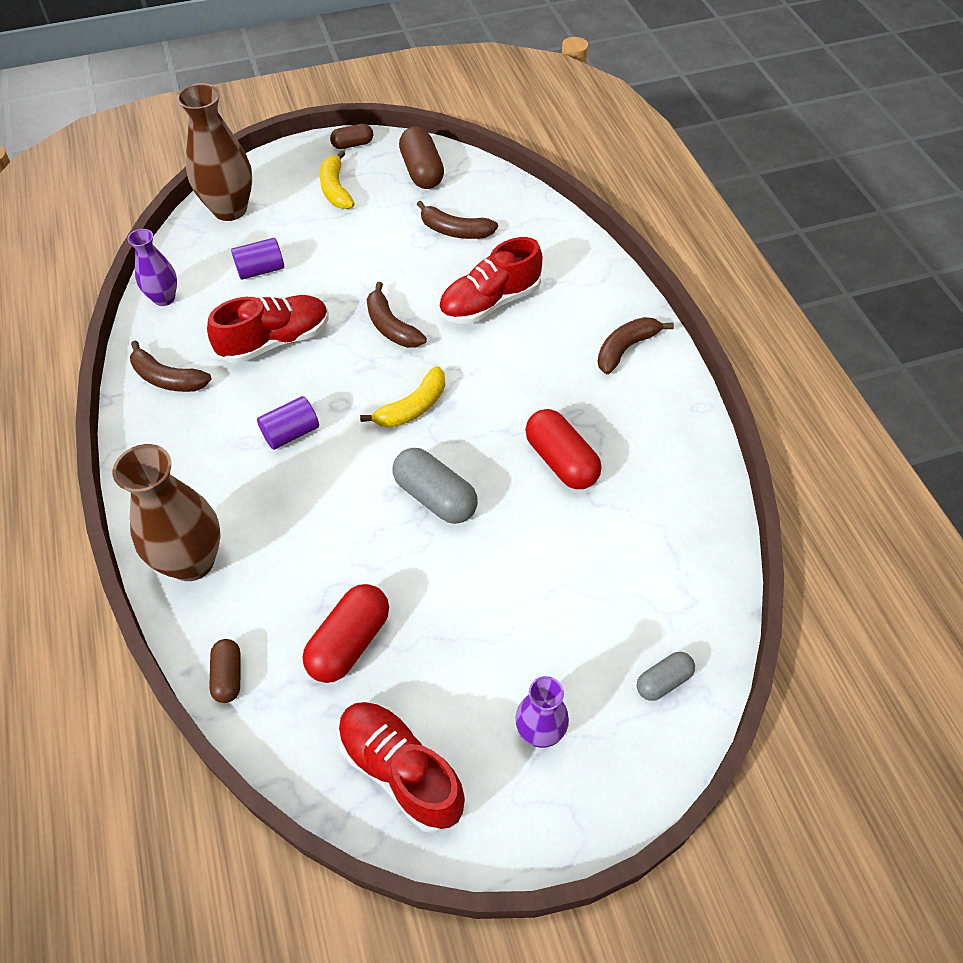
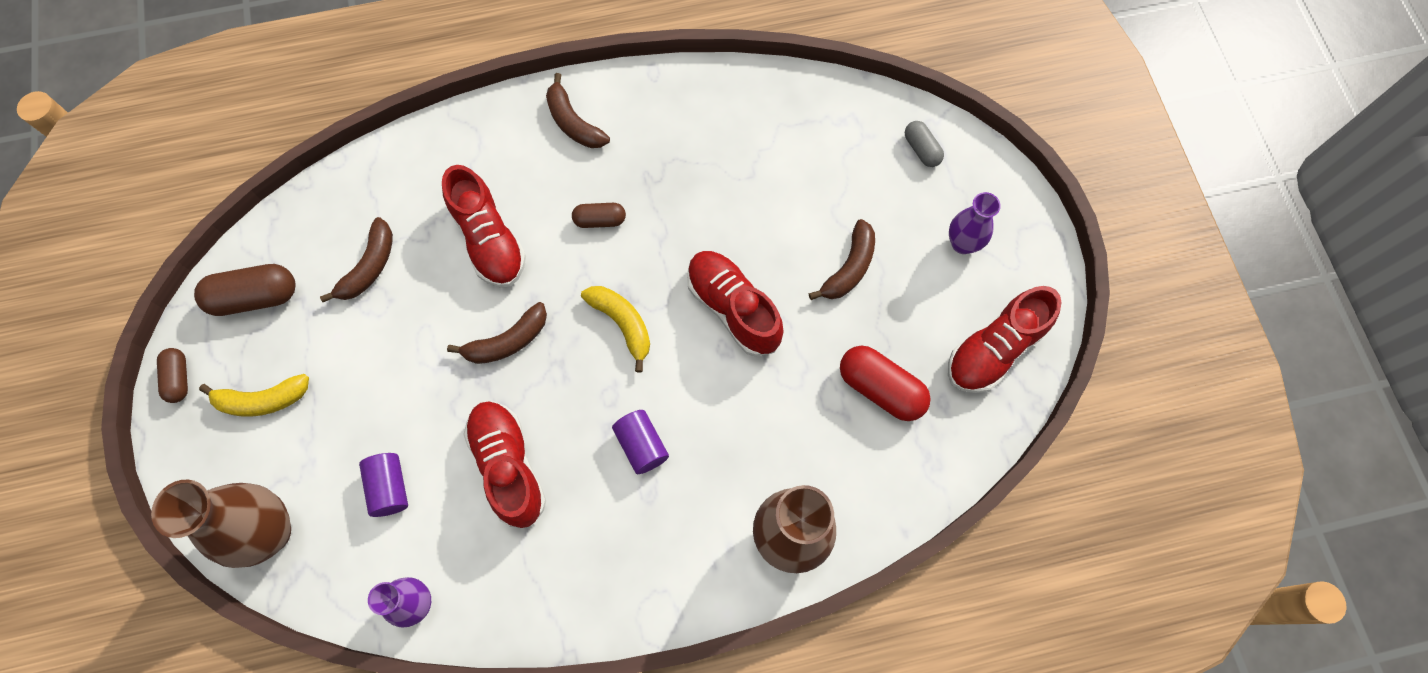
camera: 85 degrees left, 15 degrees up
brown banana [130,340,212,392] -> brown banana moved to [809,219,875,300]
brown capsule [209,639,240,703] -> brown capsule moved to [572,203,626,228]
grey capsule [393,448,478,524] -> red shoe [687,251,783,357]
red capsule [525,409,601,489] -> none

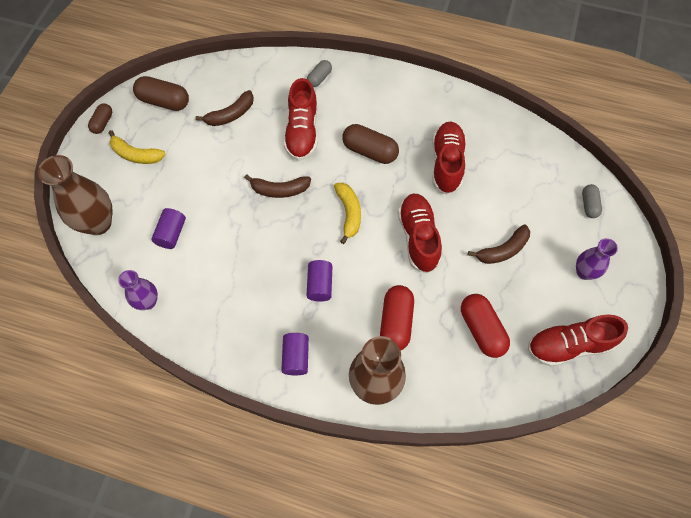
camera: 30 degrees right, 5 degrees down
red shoe [463,401,546,528] -> red shoe moved to [432,121,466,194]
brown banana [546,73,610,148] -> none
brown capsule [572,203,626,228] -> brown capsule [342,124,399,164], size x1.71
none -> purple cylinder [281,333,309,375]
none -> grey capsule [307,60,332,87]
none -> red capsule [380,285,414,350]

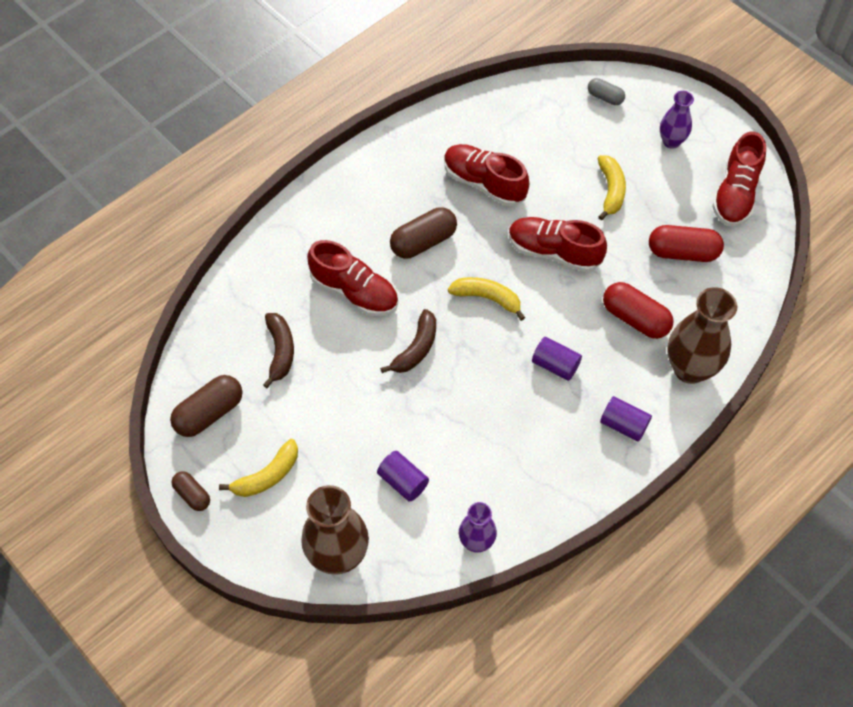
camera: 60 degrees left, 5 degrees down
grey capsule [307,60,332,87] -> none
brown banana [468,224,530,264] -> yellow banana [597,155,626,220]

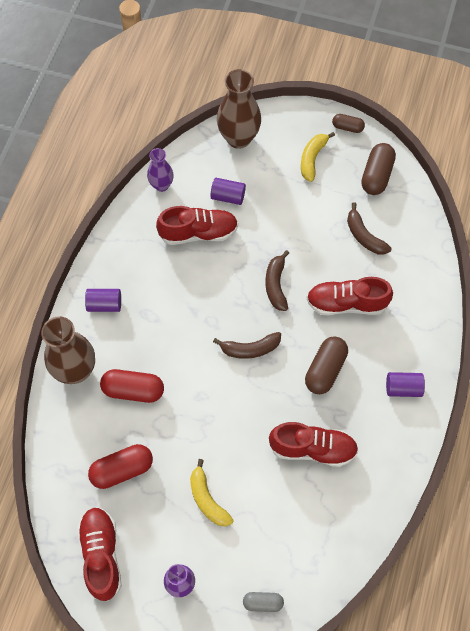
camera: 150 degrees right, 5 degrees up
yellow banana [448,277,525,321] -> brown banana [213,332,281,359]
red shoe [509,217,607,272] -> red shoe moved to [156,206,238,245]
purple cylinder [532,337,582,381] -> purple cylinder moved to [386,372,425,397]

